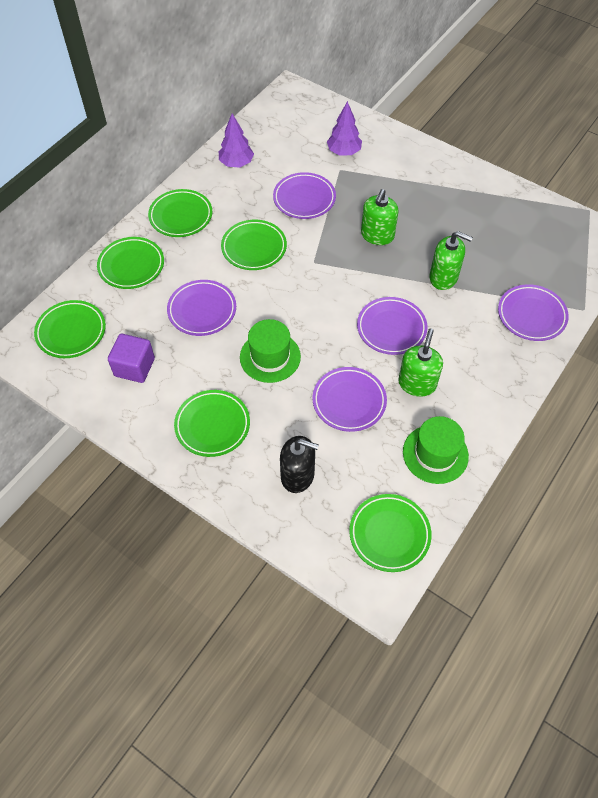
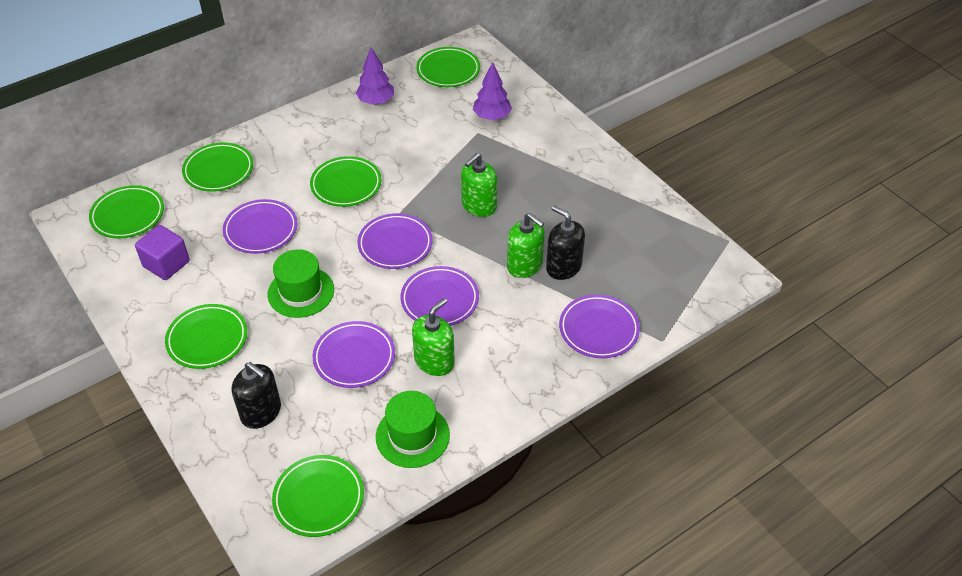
camera: 20 degrees right, 10 degrees down
green plate [148,189,212,237] -> green plate moved to [416,47,480,87]
purple plate [273,172,336,219] -> purple plate moved to [357,213,433,269]
none -> black soap dispenser [546,206,585,280]

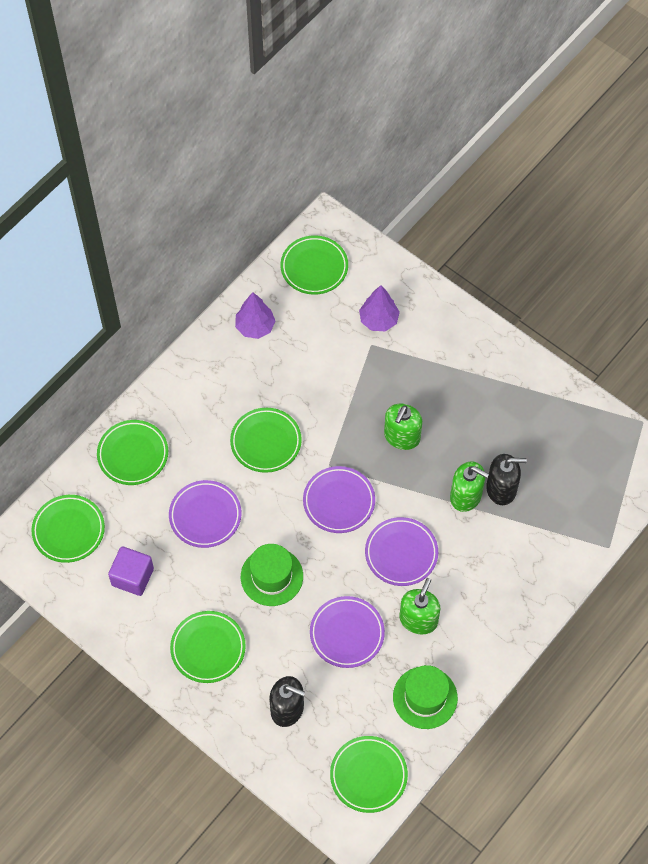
camera: 15 degrees left, 15 degrees up
black soap dispenser [546,206,585,280] -> black soap dispenser turned 150 degrees clockwise [486,454,527,505]
purple plate [559,294,640,358] -> none

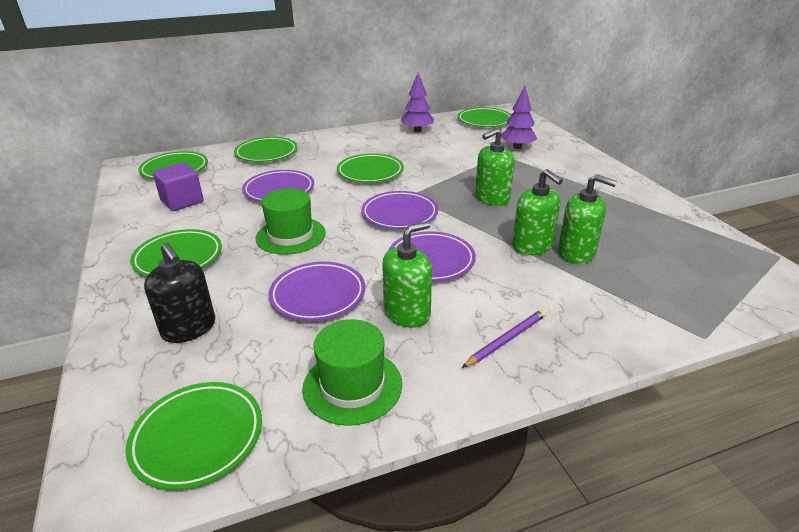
camera: 30 degrees right, 30 degrees down
black soap dispenser [486,454,527,505] -> green soap dispenser [558,174,617,264]
none -> purple pencil [462,309,547,368]

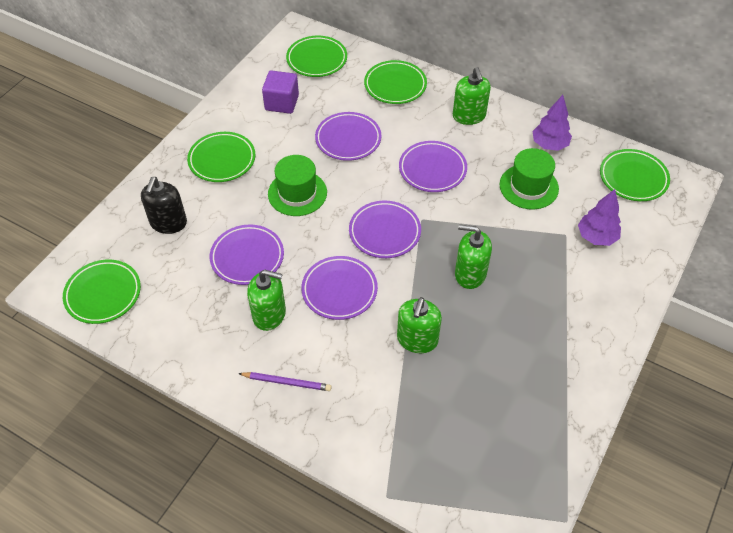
camera: 50 degrees right, 20 degrees up
green hat [302,319,402,426] -> green hat moved to [500,148,559,209]
green plate [337,154,404,183] -> purple plate [399,141,467,192]
green soap dispenser [558,174,617,264] -> green soap dispenser moved to [453,67,491,125]

